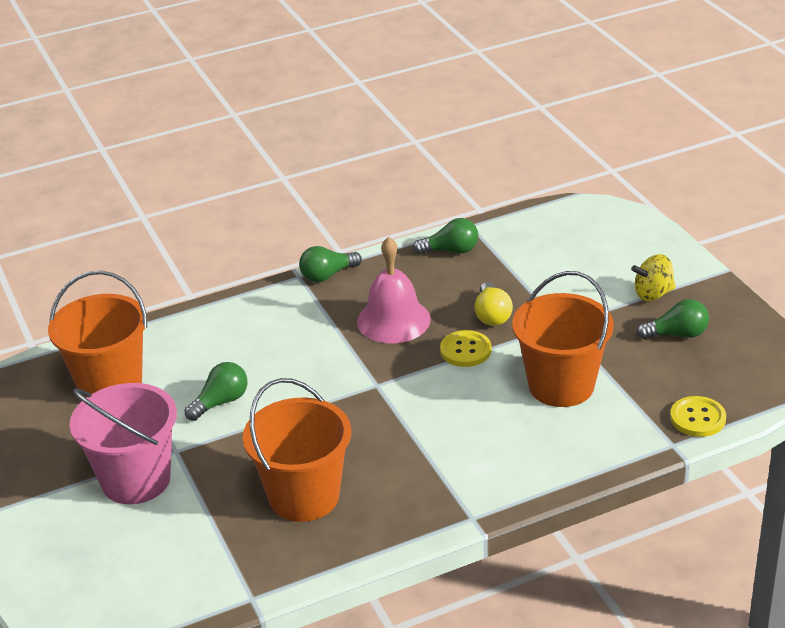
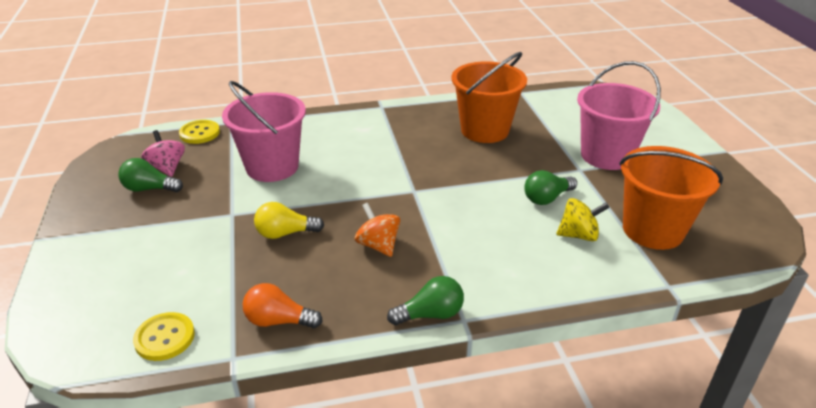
camera: 170 degrees left, 0 degrees up
pink bell [357,237,431,343] -> orange spinning top [355,203,400,257]
green light bulb [413,218,478,254] -> orange light bulb [243,283,323,328]
yellow button [440,330,491,367] -> yellow button moved to [133,312,195,361]
yellow light bulb [475,282,513,326] -> yellow light bulb turned 105 degrees counterclockwise [254,202,324,239]
orange bucket [512,271,614,407] -> pink bucket [222,81,306,182]
yellow spinning top [631,254,676,301] -> yellow spinning top moved to [556,198,610,241]
none -> pink spinning top [141,130,185,177]

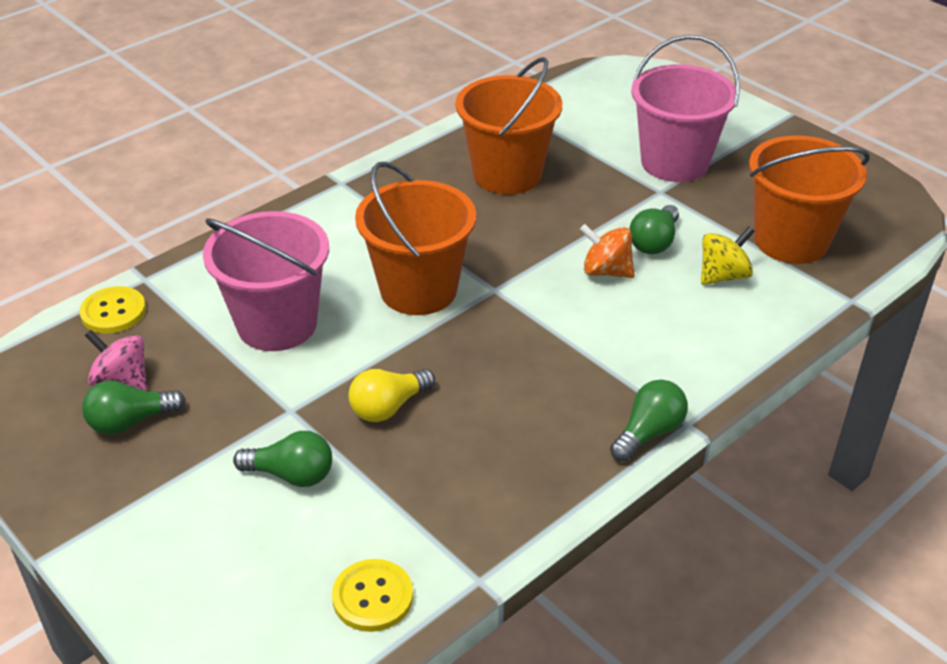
camera: 30 degrees left, 5 degrees up
orange light bulb [243,283,323,328] -> none
orange spinning top [355,203,400,257] -> orange spinning top moved to [580,224,635,278]
none -> green light bulb [233,431,332,487]
none -> orange bucket [355,162,476,315]

